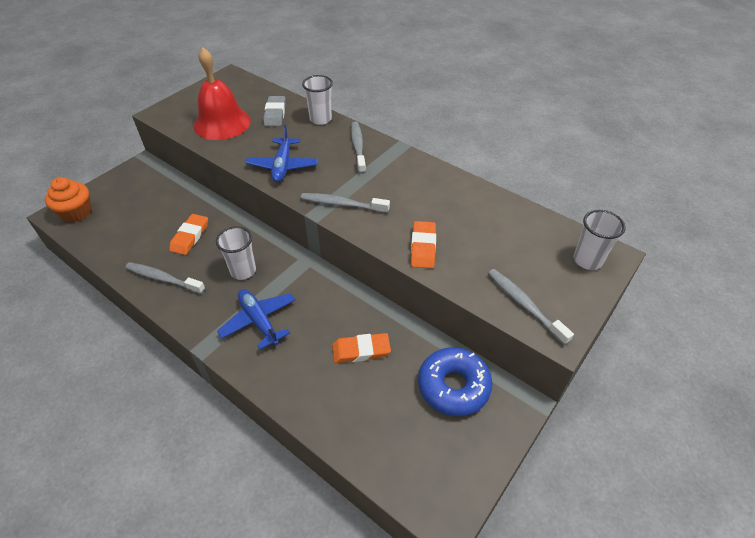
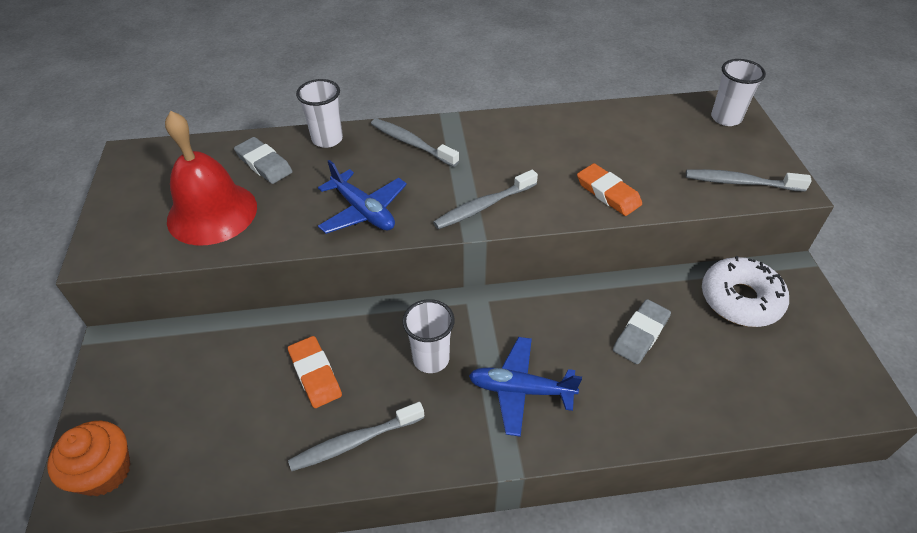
camera: 45 degrees left, 0 degrees up
orange eraser [332,333,391,363] -> grey eraser [613,299,671,364]
blue donut [418,347,492,416] -> white donut [702,256,789,327]

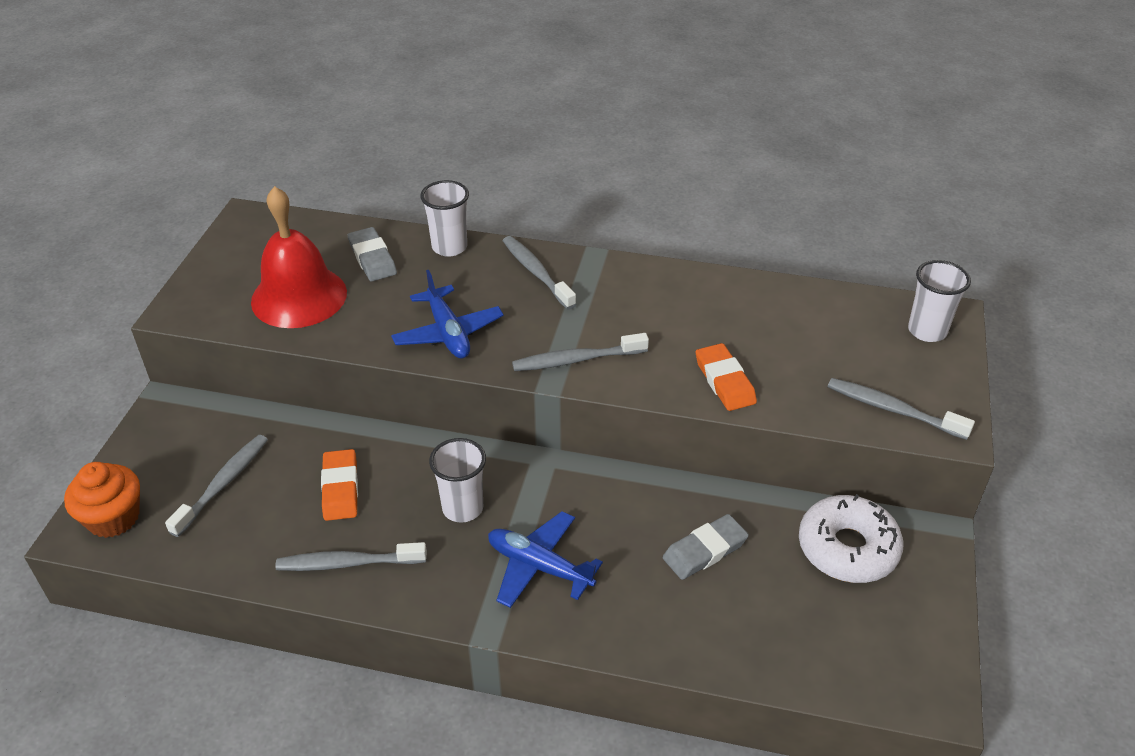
camera: 20 degrees right, 5 degrees down
none -> grey toothbrush [165,435,268,537]

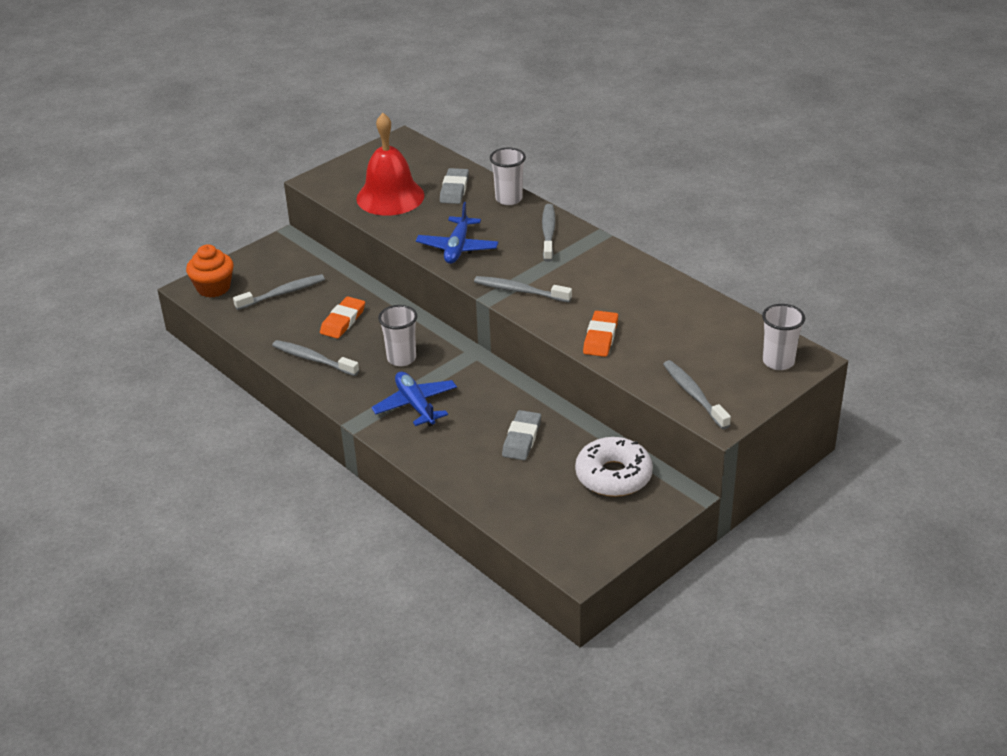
camera: 35 degrees right, 5 degrees down
grey eraser [663,514,749,580] -> grey eraser turned 75 degrees counterclockwise [502,410,541,460]

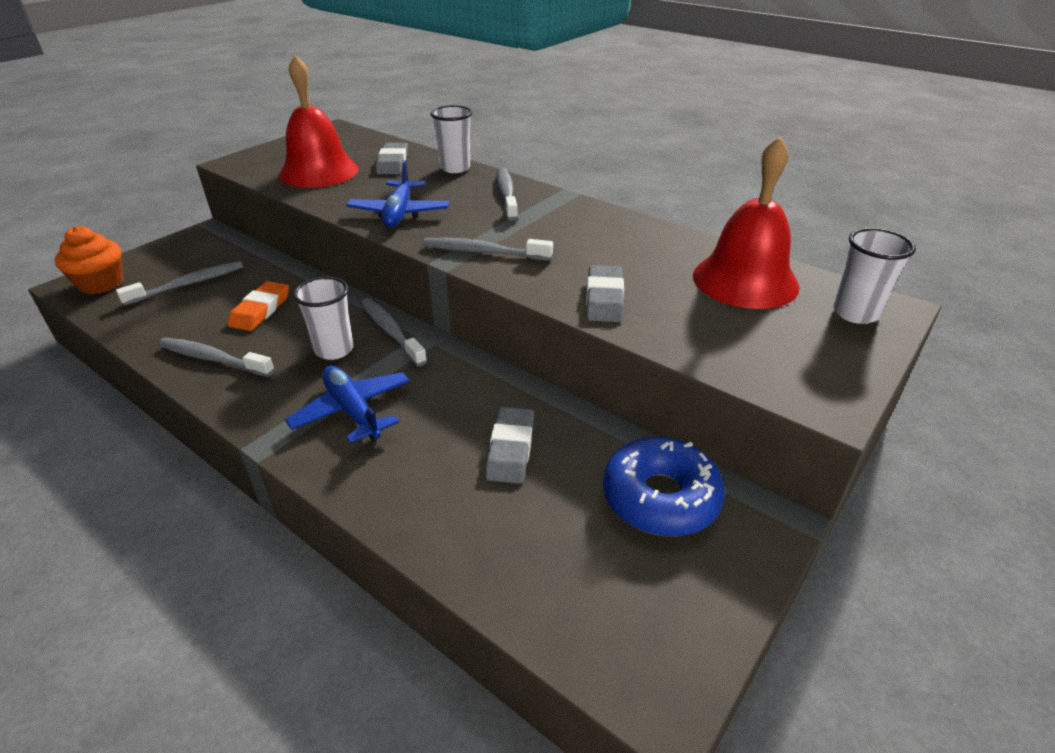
camera: 10 degrees left, 0 degrees up
white donut [575,437,653,497] -> blue donut [603,437,725,537]
orange eraser [583,311,618,357] -> grey eraser [586,265,624,322]
grey toothbrush [663,360,731,429] -> grey toothbrush moved to [361,298,427,366]
none -> red bell [693,136,800,309]

